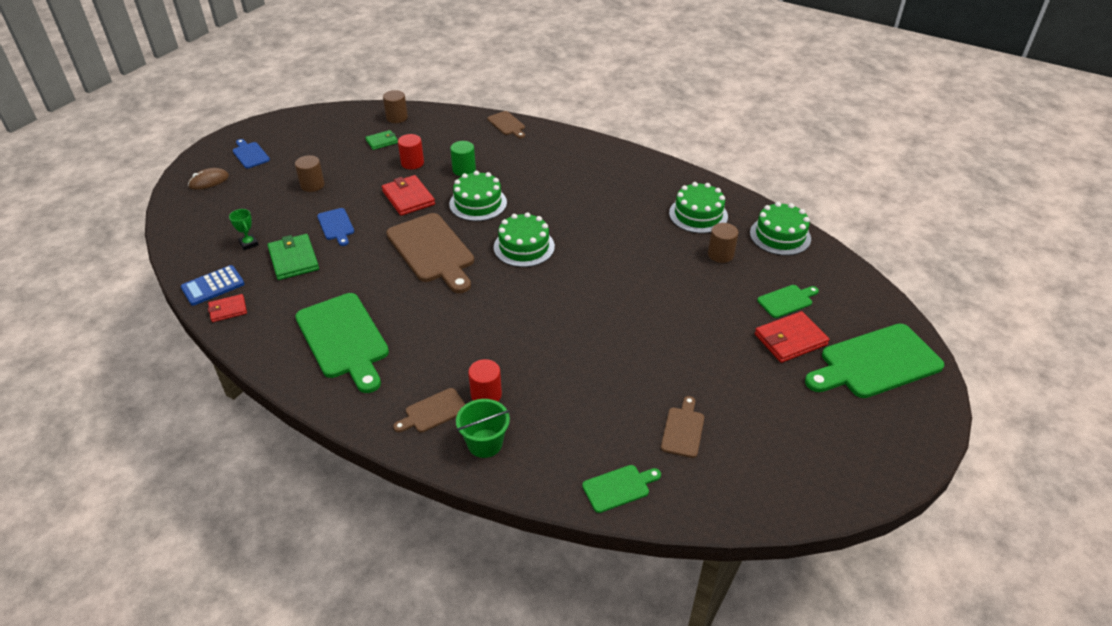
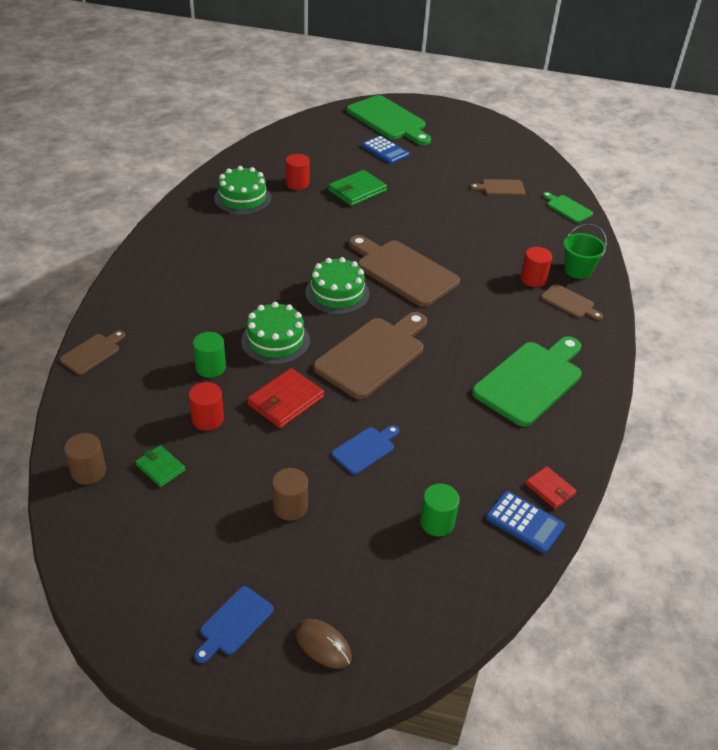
camera: 110 degrees left, 0 degrees up
green trophy [229,209,259,250] -> green cylinder [420,483,460,536]
green wallet [267,234,319,280] -> green wallet moved to [328,170,387,206]
brown cylinder [708,223,738,263] -> red cylinder [286,154,310,190]
green cake [750,202,811,256] -> none
red wallet [755,311,830,363] -> blue calculator [361,136,409,164]
green cutting board [757,285,819,318] -> none
none -> brown cutting board [349,235,460,307]

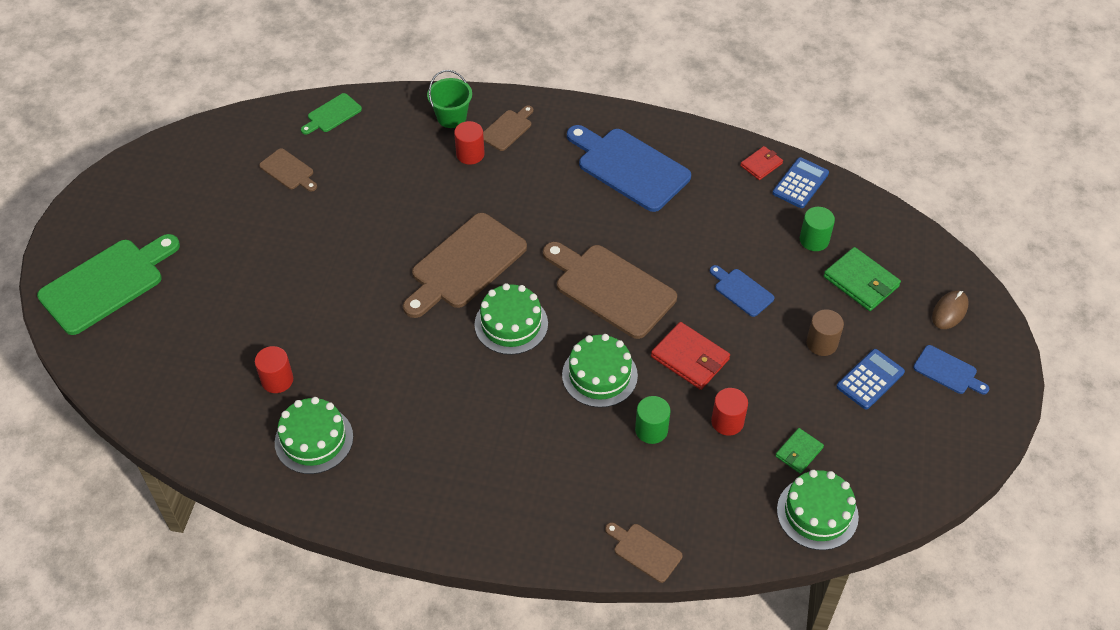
camera: 90 degrees left, 10 degrees up
brown cylinder [64,433,106,485] -> green cake [777,470,859,550]
green wallet [328,170,387,206] -> green wallet moved to [824,247,901,311]
blue calculator [361,136,409,164] -> blue calculator moved to [836,349,905,409]
brown cutting board [470,179,525,196] -> brown cutting board turned 45 degrees counterclockwise [259,148,317,192]
green cutting board [472,336,582,427] -> blue cutting board [567,125,691,212]

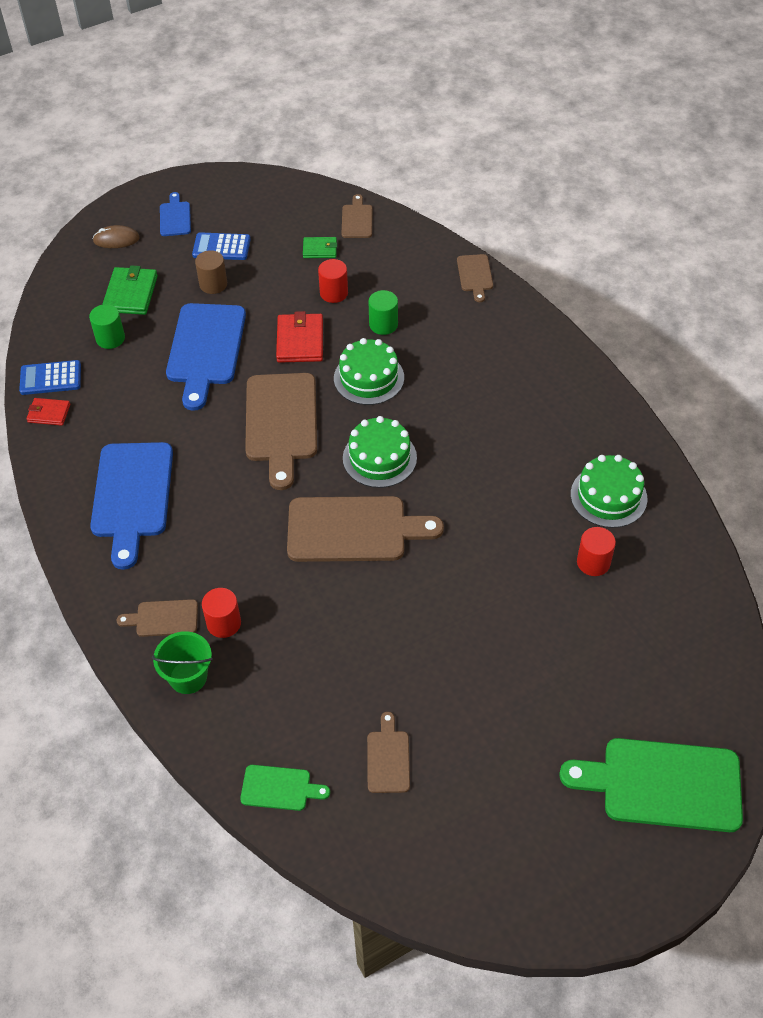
camera: 130 degrees left, 0 degrees up
blue cutting board [710,265,774,317] -> blue cutting board [166,303,246,411], size x2.03
green cake [777,470,859,550] -> brown cutting board [342,194,373,238]

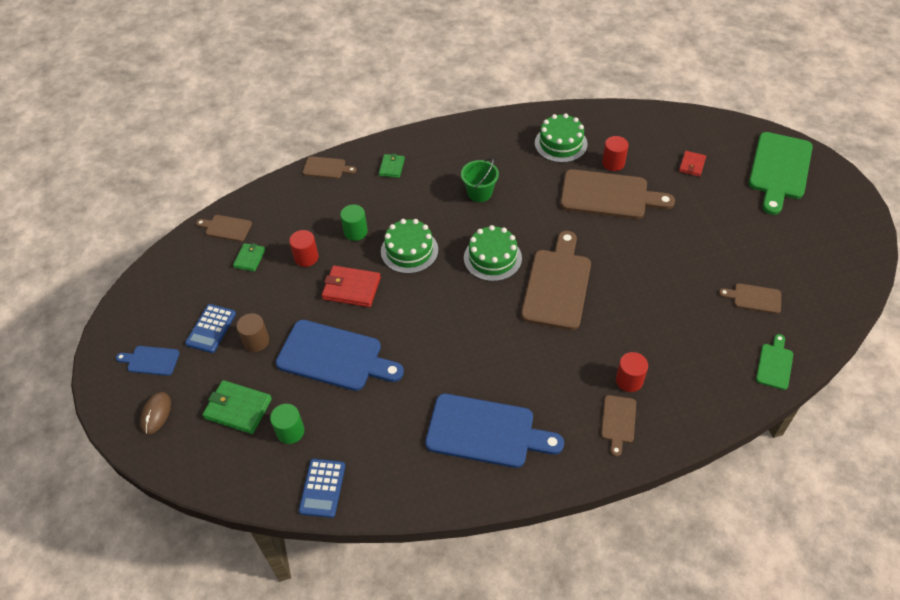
camera: 75 degrees left, 0 degrees up
red wallet [26,398,70,426] -> red wallet moved to [679,151,706,177]
green bucket [152,631,213,694] -> green bucket moved to [461,158,499,202]
brown cutting board [245,373,317,490] -> brown cutting board moved to [560,169,675,219]
none -> green wallet [379,154,405,178]

